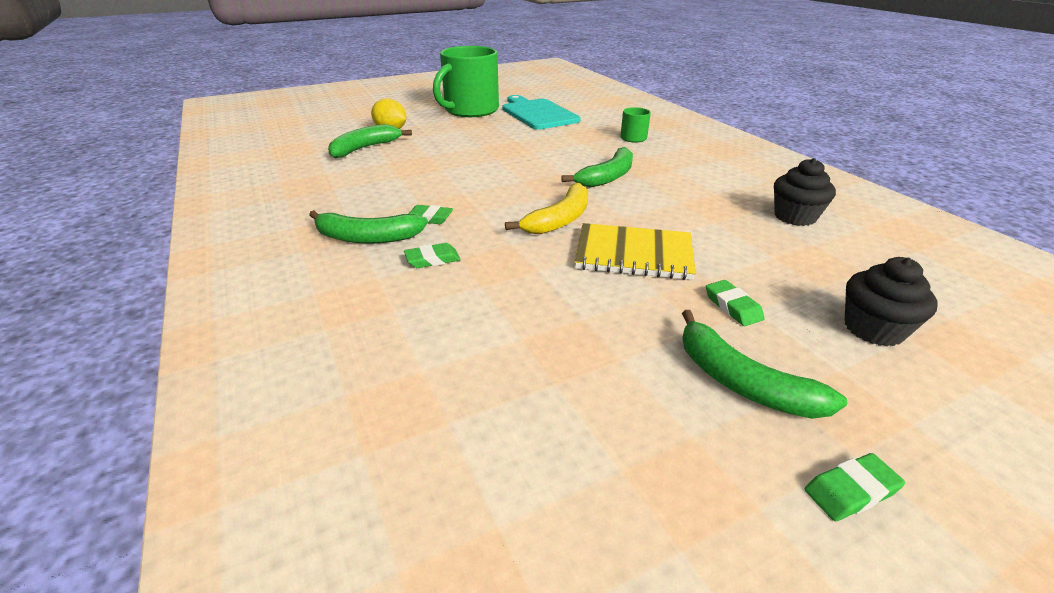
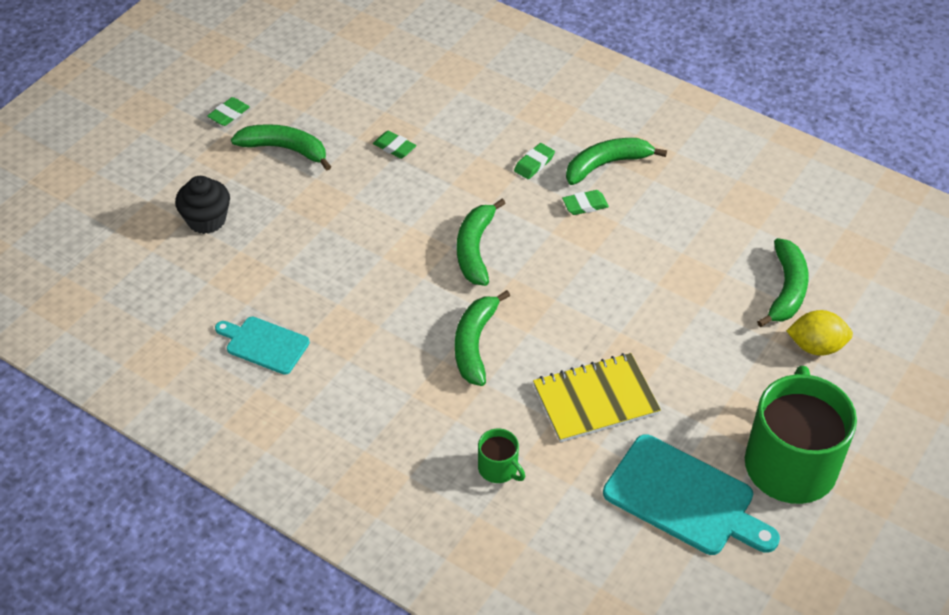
camera: 150 degrees right, 15 degrees up
yellow banana [505,183,588,234] -> green banana [457,199,506,286]
yellow notebook [574,223,696,280] -> yellow notebook moved to [533,353,661,442]
green eraser [706,280,765,326] -> green eraser moved to [373,131,417,159]
black cupcake [774,158,836,226] -> turquoise cutting board [215,316,310,375]

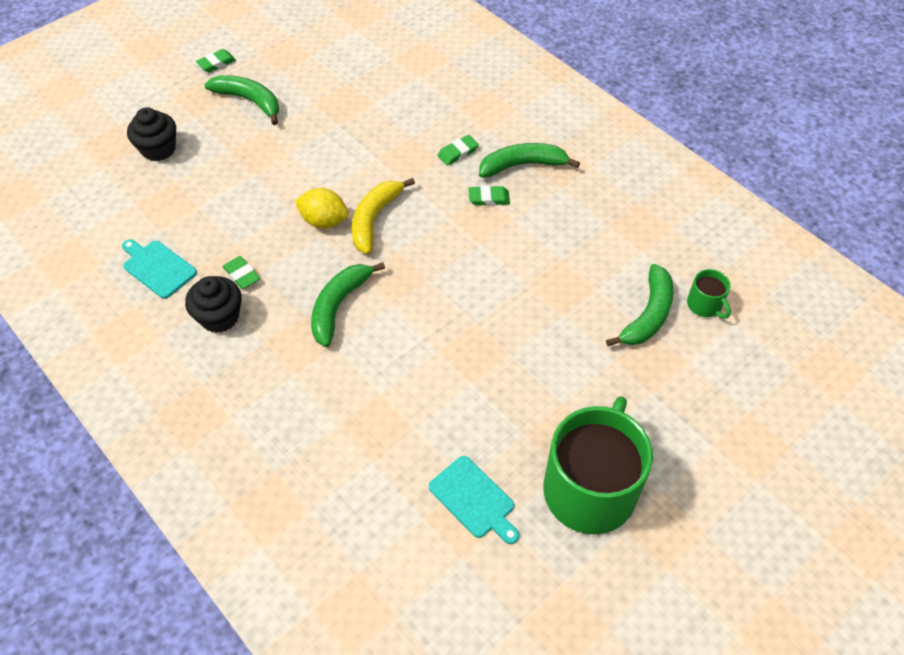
camera: 15 degrees right, 5 degrees up
green eraser [373,131,417,159] -> green eraser moved to [222,256,260,289]
green banana [457,199,506,286] -> yellow banana [352,178,415,254]
green mug [478,428,525,483] -> green mug moved to [687,269,731,319]
yellow notebook [533,353,661,442] -> none
turquoise cutting board [603,434,780,555] -> turquoise cutting board [429,456,519,544], size x0.60
yellow lemon [787,310,853,356] -> yellow lemon moved to [295,188,348,229]
none -> black cupcake [185,276,241,333]

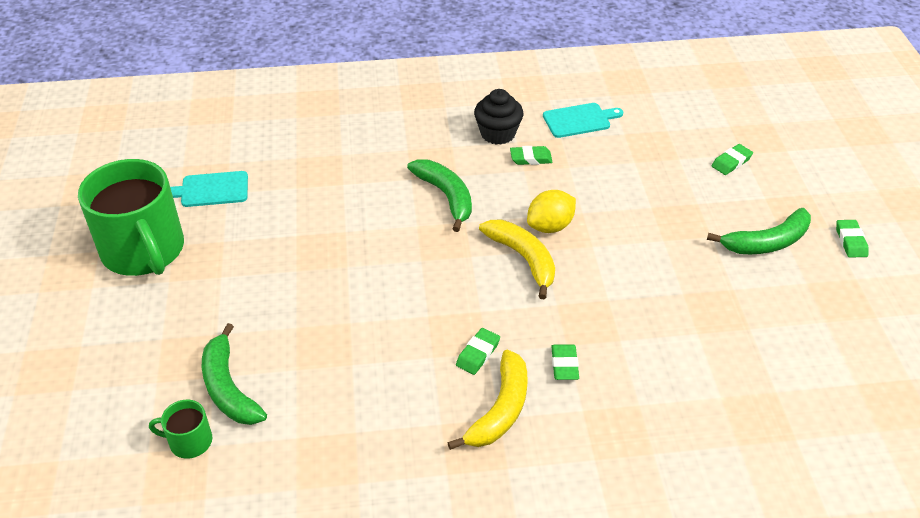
camera: 125 degrees right, 10 degrees down
black cupcake [127,107,176,161] -> green eraser [712,144,753,175]
green banana [479,143,580,178] -> yellow banana [448,350,527,450]

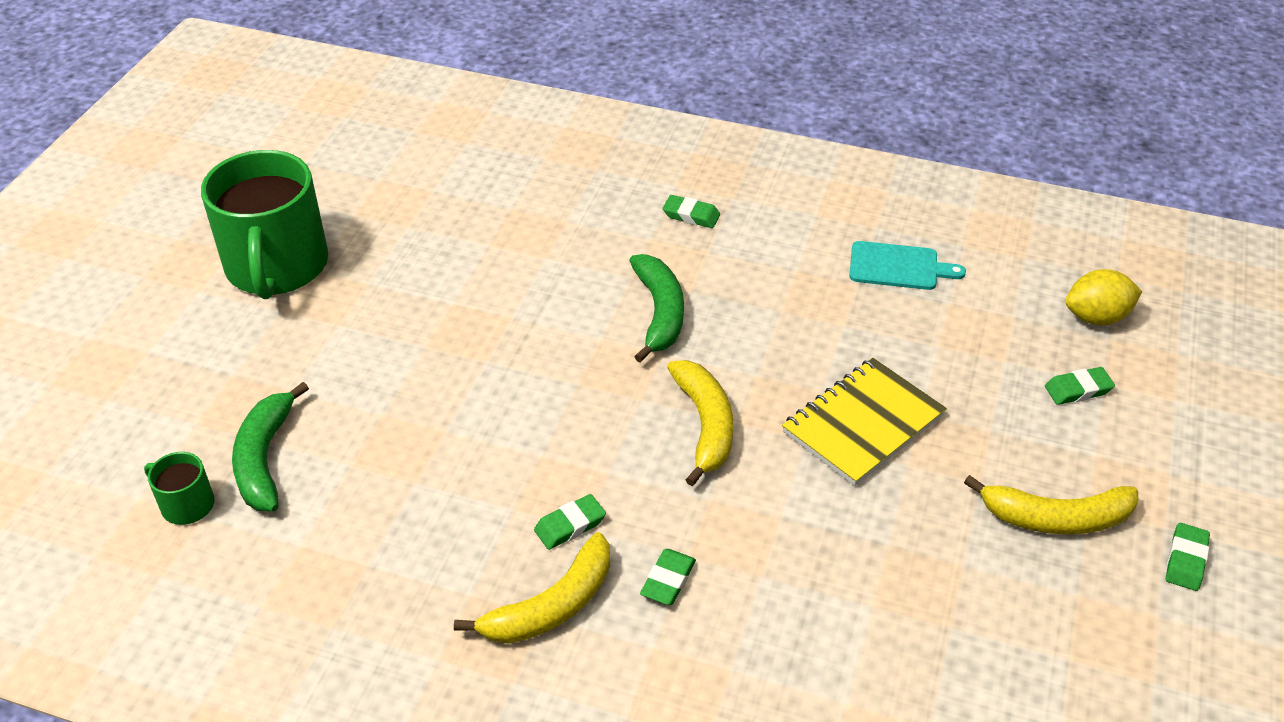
camera: 25 degrees right, 0 degrees up
turquoise cutting board [170,171,248,207] -> none
black cupcake [474,89,523,145] -> none
green eraser [510,146,553,165] -> green eraser moved to [663,195,720,228]
yellow lemon [527,190,576,233] -> yellow lemon moved to [1065,269,1142,325]
green banana [707,208,811,254] -> yellow banana [964,475,1138,535]
none -> yellow notebook [782,358,947,486]

